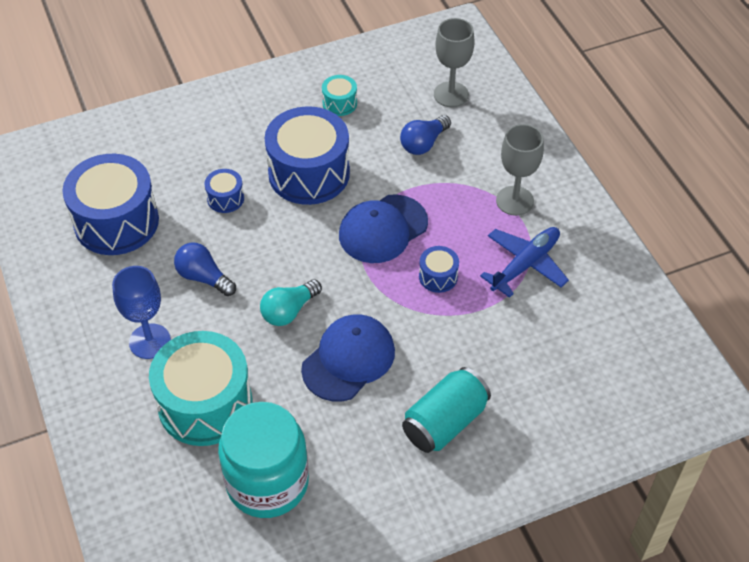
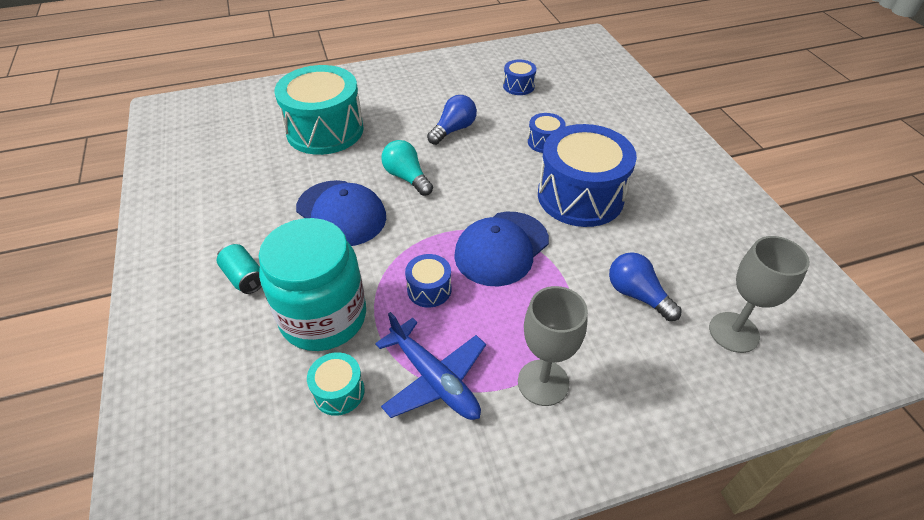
camera: 95 degrees right, 5 degrees down
blue drum [62,154,159,255] -> blue drum [503,60,536,95], size x0.45
blue goblet [112,266,171,359] -> none
turquoise jar [218,402,309,518] -> turquoise jar moved to [259,218,366,351]
turquoise drum [322,75,357,116] -> turquoise drum moved to [307,352,365,416]
blue cap [339,194,428,263] -> blue cap turned 105 degrees counterclockwise [454,212,549,286]
turquoise can [402,367,491,453] -> turquoise can [217,244,262,294], size x0.59

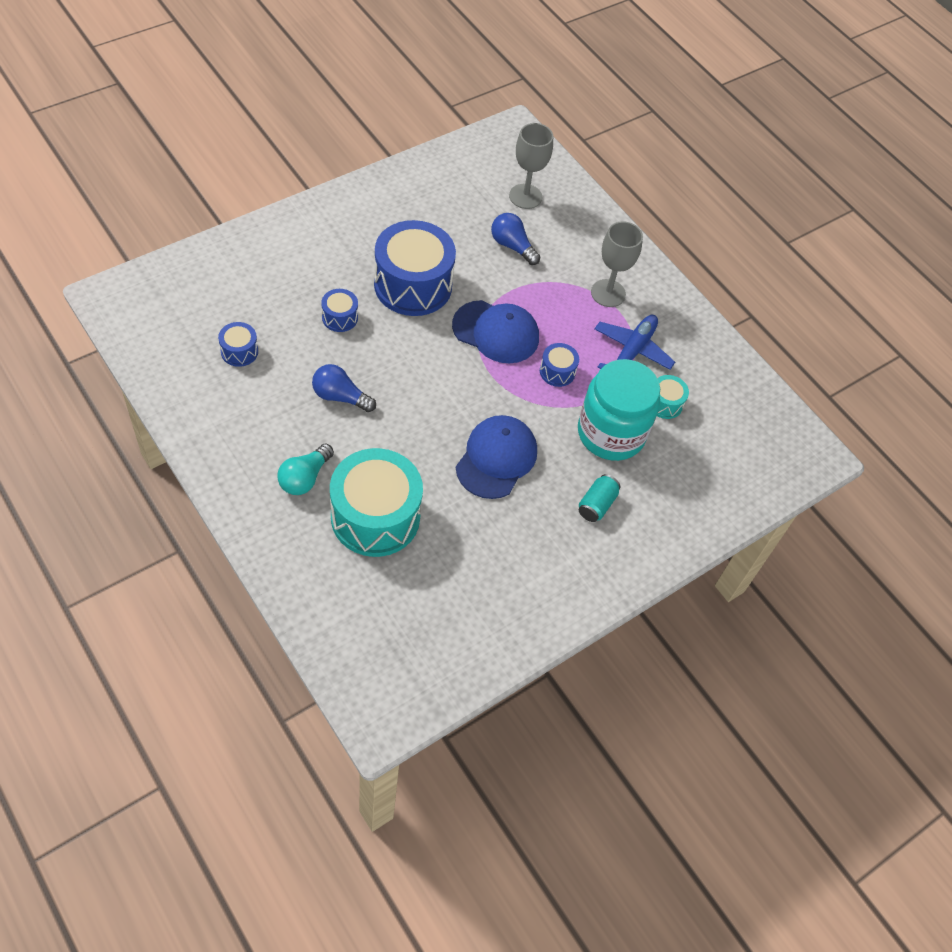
camera: 115 degrees left, 10 degrees up
turquoise light bulb [382,140,433,196] -> turquoise light bulb moved to [277,444,334,495]
blue light bulb [609,252,682,321] -> blue light bulb turned 105 degrees clockwise [491,213,540,265]

